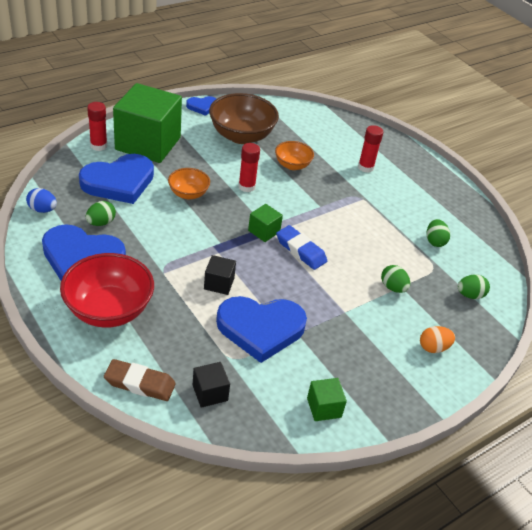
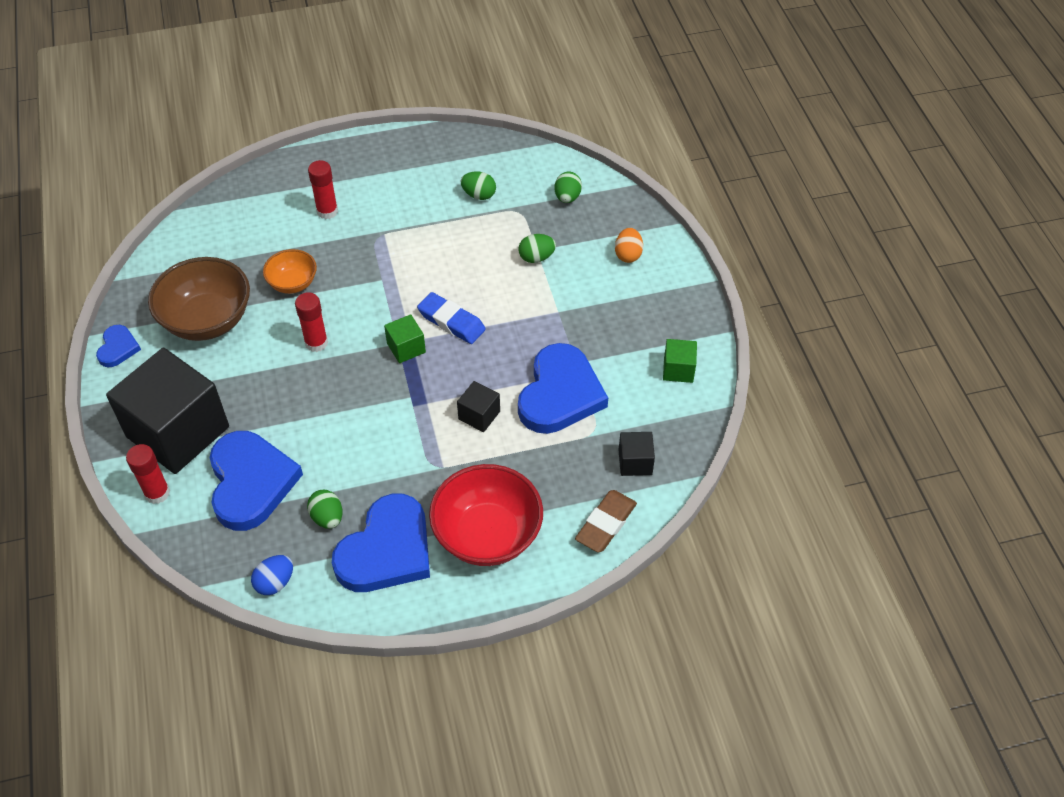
camera: 65 degrees left, 10 degrees up
green cube [113,83,182,163] -> black cube [106,348,229,474]
orange bowl [168,168,210,199] -> none
blue eraser [276,225,327,270] -> blue eraser turned 60 degrees clockwise [417,292,486,344]

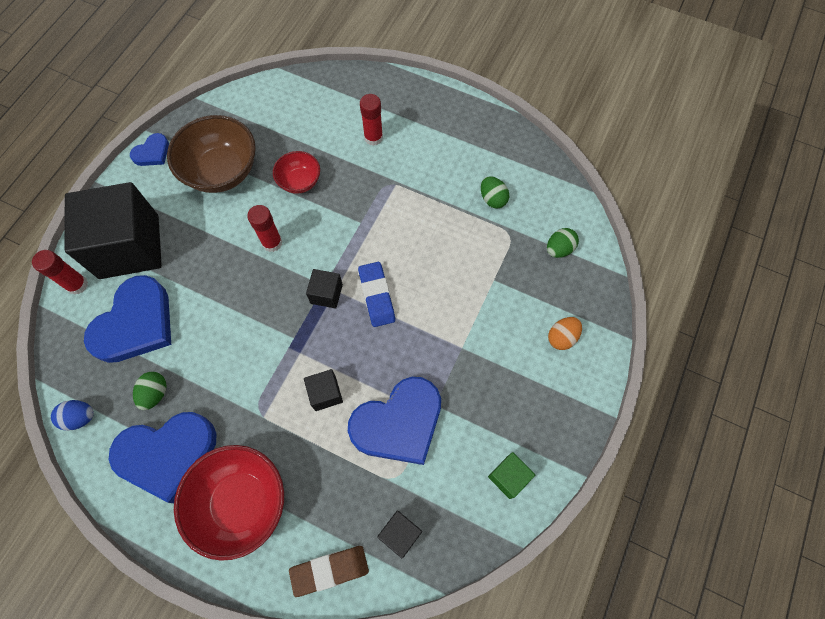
camera: 40 degrees right, 15 degrees up
orange bowl [263,249,317,294] -> red bowl [273,151,320,194]
green cube [384,314,426,363] -> black cube [306,269,343,309]
green egg [518,234,556,263] -> none

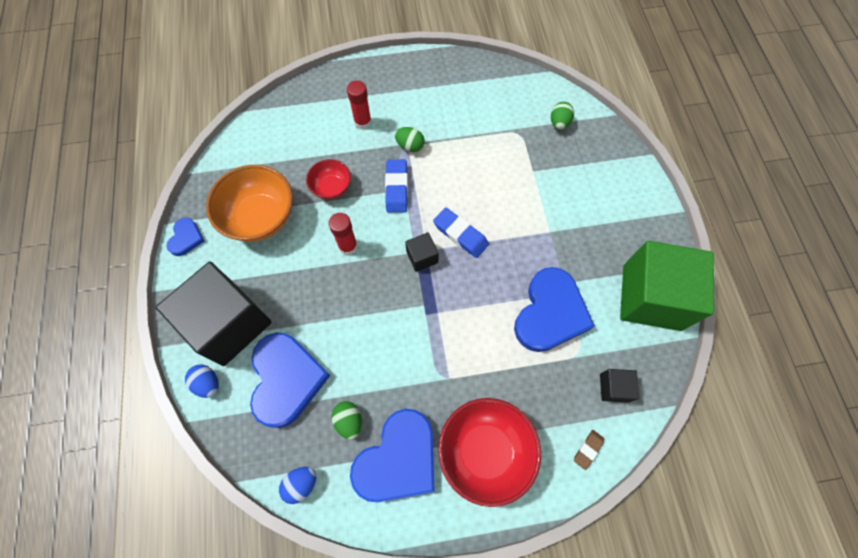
camera: 35 degrees left, 0 degrees up
red glue stick [32,250,88,295] -> blue egg [185,365,219,398]
brown bowl [167,115,256,193] -> orange bowl [206,165,293,242]
brown eraser [289,546,369,597] -> brown eraser [574,430,604,470], size x0.58
black cube [304,369,343,411] -> none
green egg [481,176,509,209] -> green egg moved to [395,127,425,152]
green cube [488,452,535,499] -> green cube [620,241,714,331], size x2.37
orange egg [548,317,582,350] -> none
none -> blue eraser [385,159,408,213]

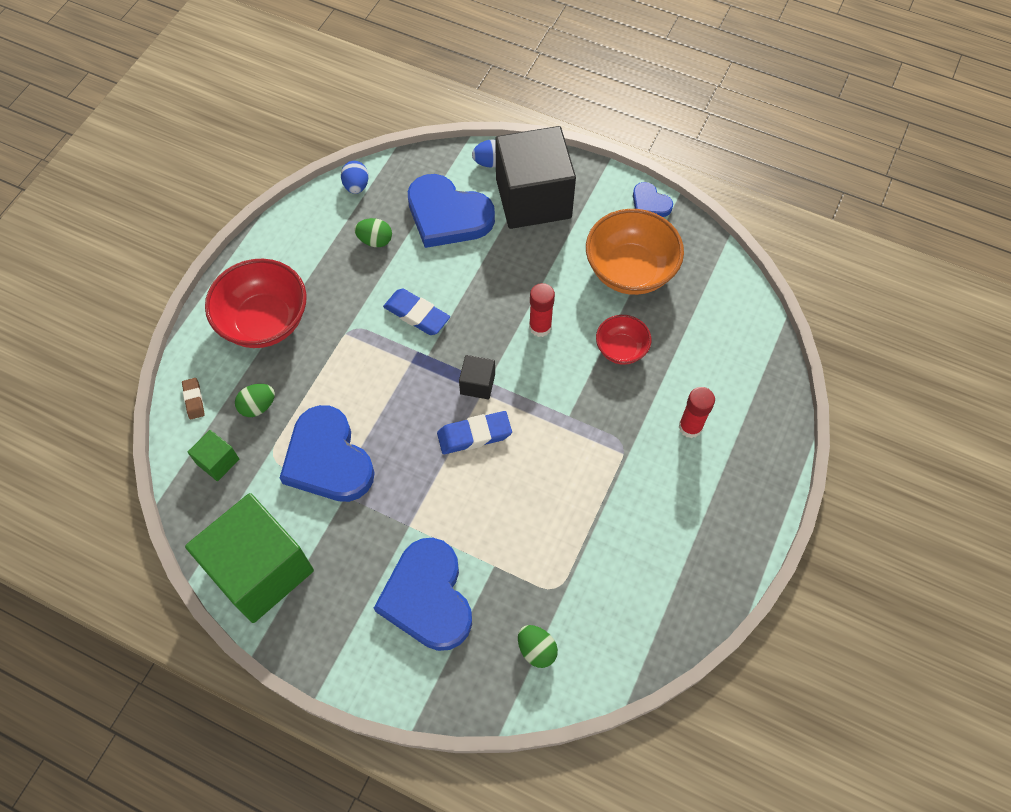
camera: 125 degrees right, 5 degrees down
blue heart [350,409,435,502] -> blue heart moved to [374,538,472,651]
blue eraser [385,159,408,213] -> blue eraser moved to [383,288,450,335]
green egg [395,127,425,152] -> green egg moved to [235,384,275,417]
black cube [600,369,639,403] -> green cube [188,430,239,481]

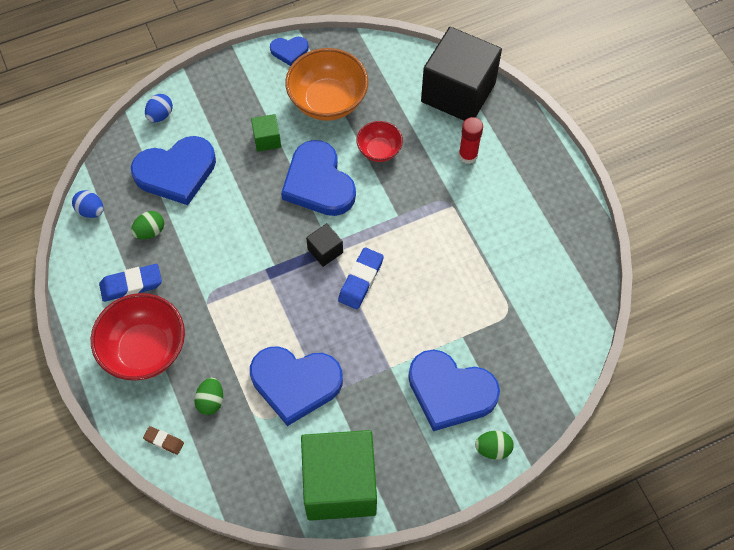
camera: 50 degrees left, 0 degrees up
green cube [188,430,239,481] -> green cube moved to [251,114,281,152]
blue eraser [383,288,450,335] -> blue eraser moved to [99,264,162,302]
black cube [495,126,576,229] -> black cube moved to [421,27,502,121]
green egg [518,625,558,668] -> green egg moved to [475,431,514,460]
red glue stick [529,283,555,337] -> blue heart [281,140,356,216]

